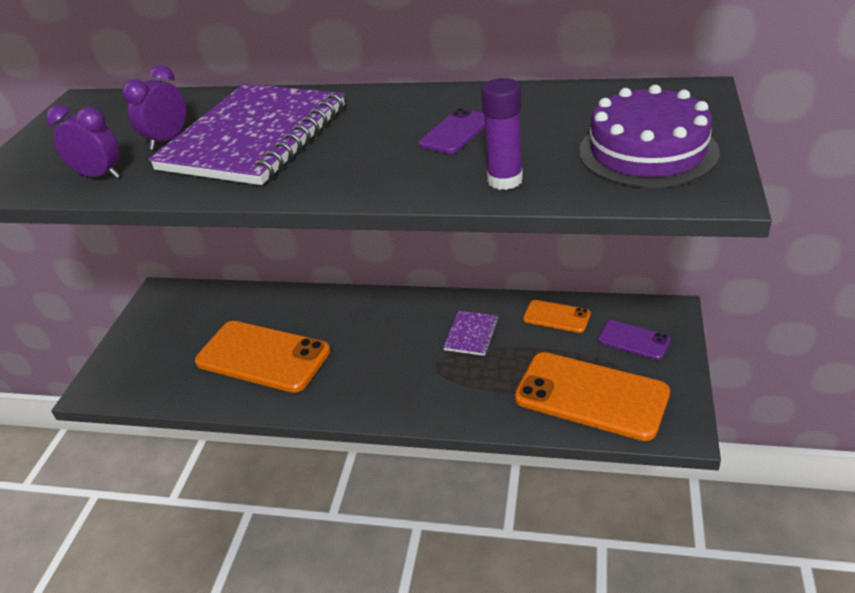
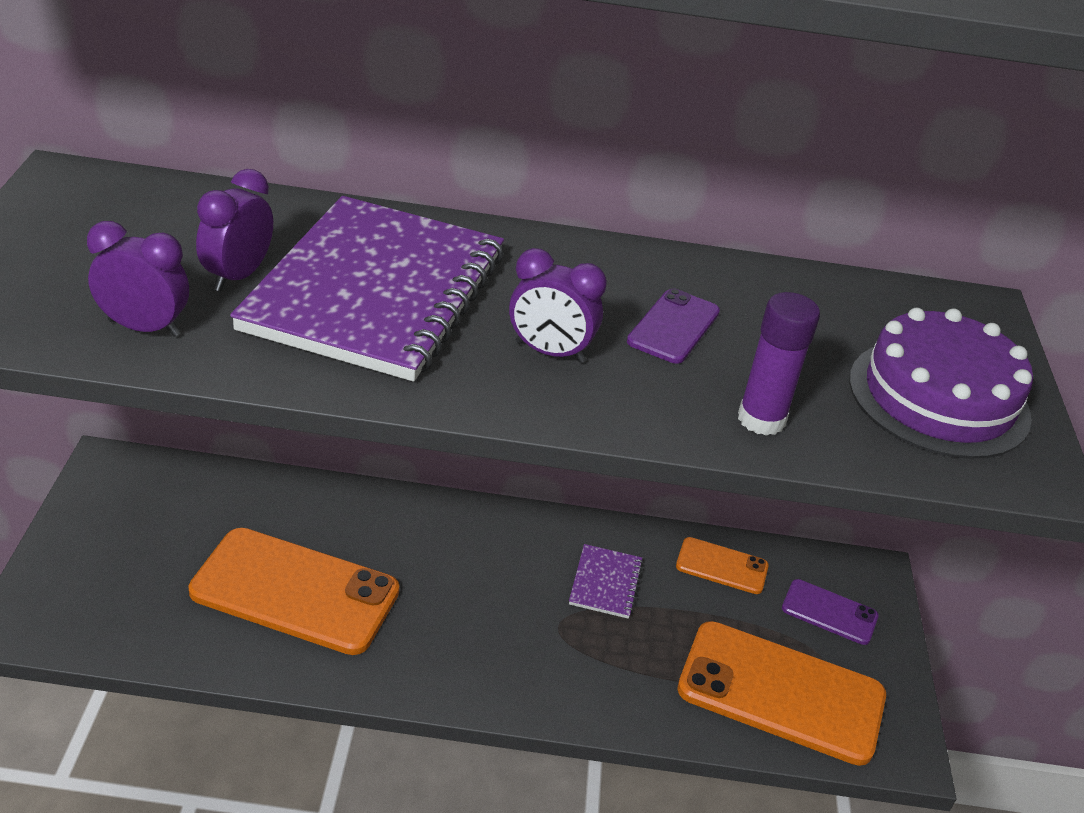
camera: 15 degrees left, 0 degrees up
none -> purple clock [509,248,607,363]

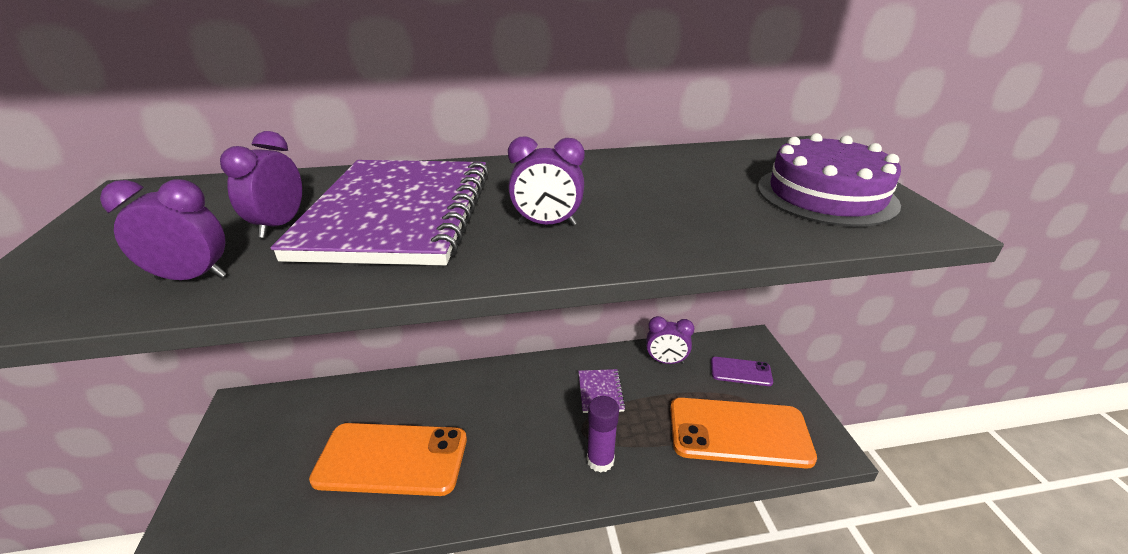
camera: 10 degrees left, 5 degrees down
purple phone [627,289,720,364] -> none
orange phone [676,537,769,594] -> purple clock [646,316,694,364]
purple glue stick [738,292,820,436] -> purple glue stick moved to [587,396,619,473]

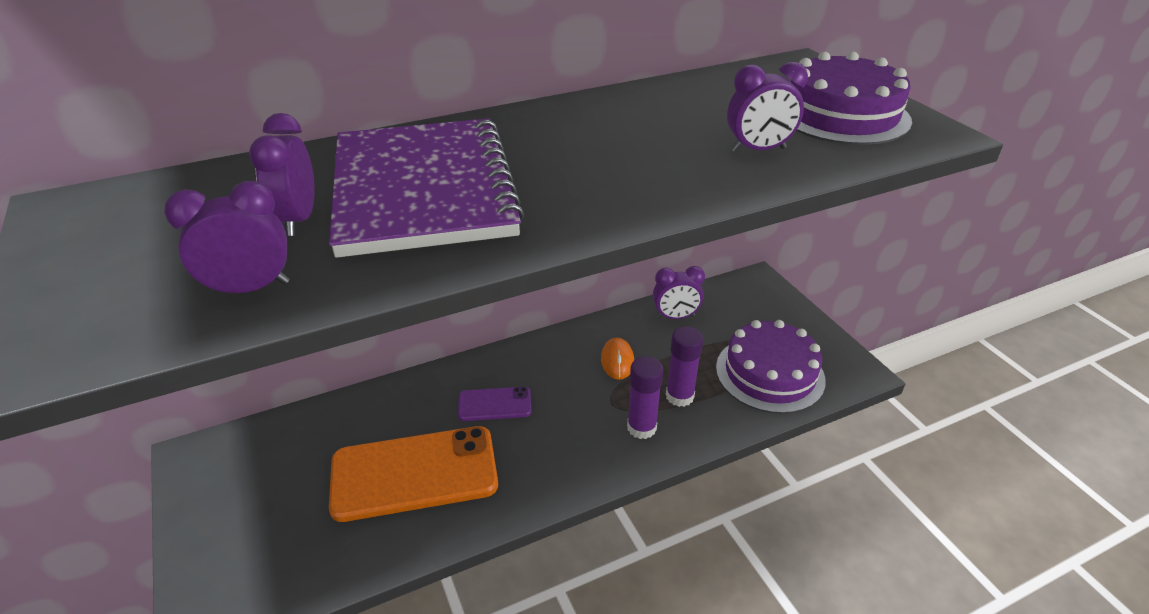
camera: 15 degrees left, 5 degrees up
purple clock [508,137,585,226] -> purple clock moved to [727,62,808,153]
purple notebook [578,369,626,413] -> orange mouse [601,338,634,380]
orange phone [670,398,817,468] -> purple cake [716,320,826,414]
purple phone [711,357,773,386] -> purple phone moved to [458,387,531,421]
none -> purple glue stick [666,326,703,407]

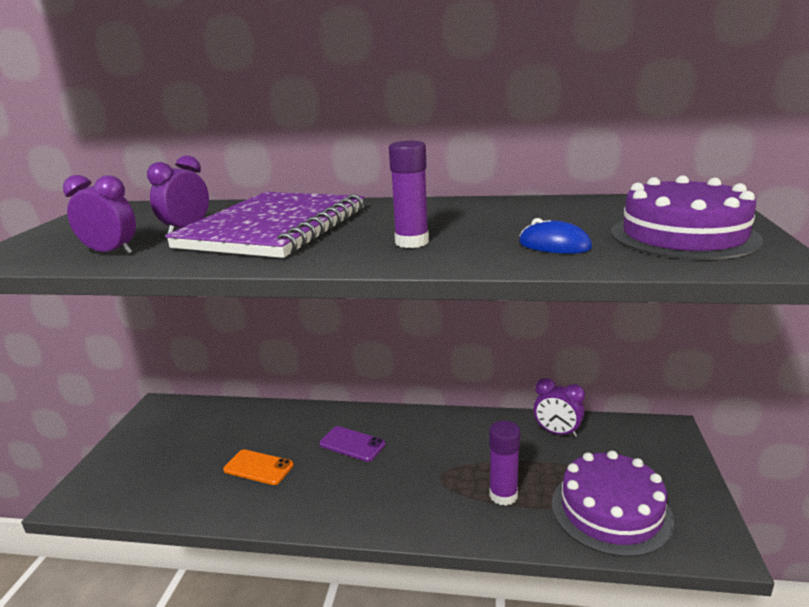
camera: 35 degrees right, 15 degrees down
orange phone [329,426,498,522] -> orange phone [223,449,294,485], size x0.49
orange mouse [601,338,634,380] -> none
purple glue stick [627,356,664,439] -> purple glue stick moved to [389,141,429,248]
purple clock [727,62,808,153] -> blue mouse [519,218,592,254]

